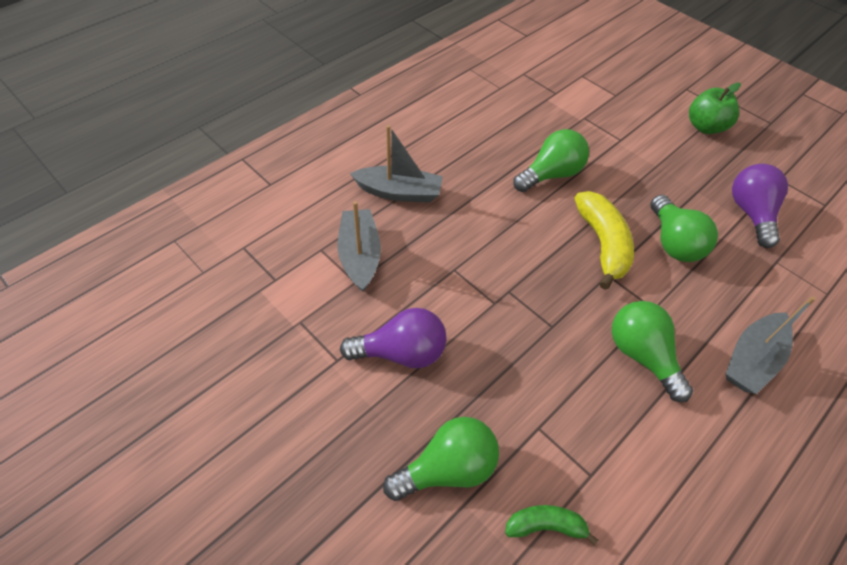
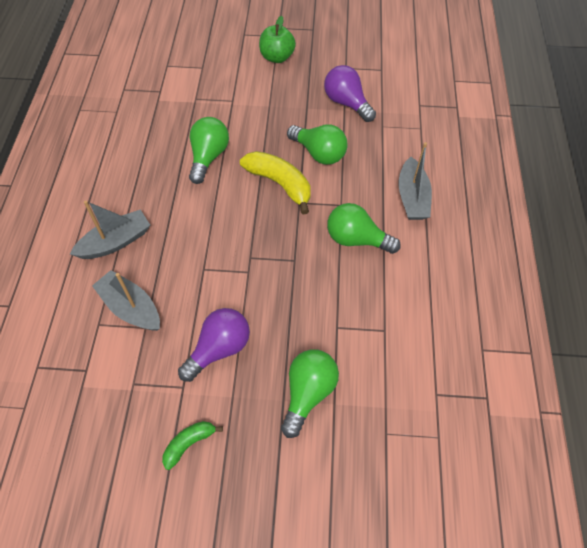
camera: 40 degrees left, 5 degrees up
green banana [505,505,598,546] -> green banana moved to [162,421,223,470]

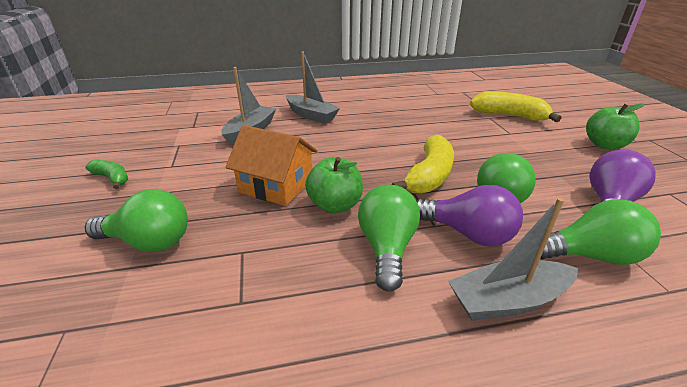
camera: 75 degrees right, 25 degrees down
purple light bulb [178,308,250,382] -> purple light bulb moved to [417,184,523,246]
green light bulb [189,117,229,184] -> green light bulb moved to [540,199,661,265]
none -> orange house [225,125,318,206]
none -> green apple [305,157,363,213]
none -> yellow banana [470,91,561,122]

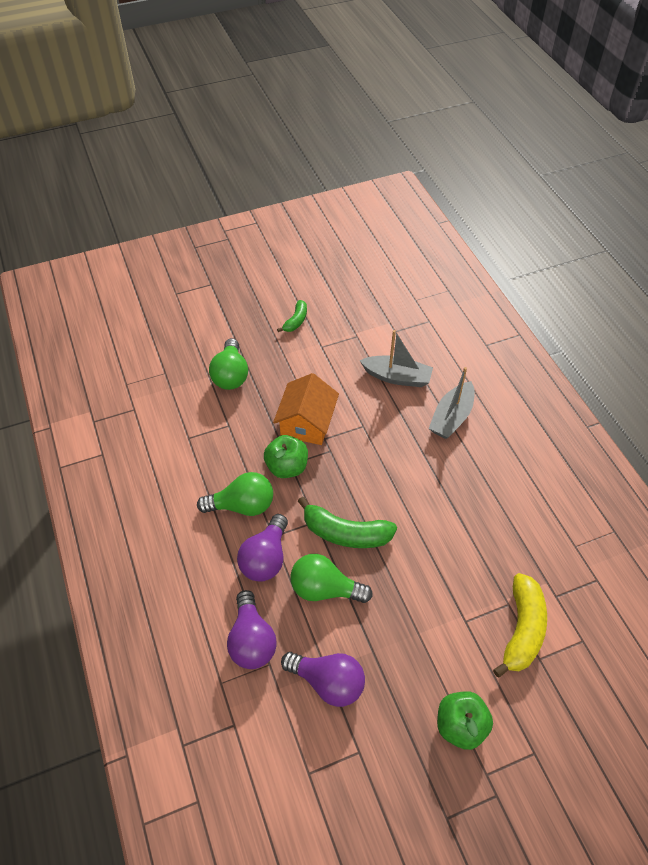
camera: 80 degrees right, 20 degrees up
yellow banana [391,135,454,194] -> green banana [298,496,397,548]
grey boat [448,198,578,321] -> none
green light bulb [540,199,661,265] -> purple light bulb [227,590,277,669]

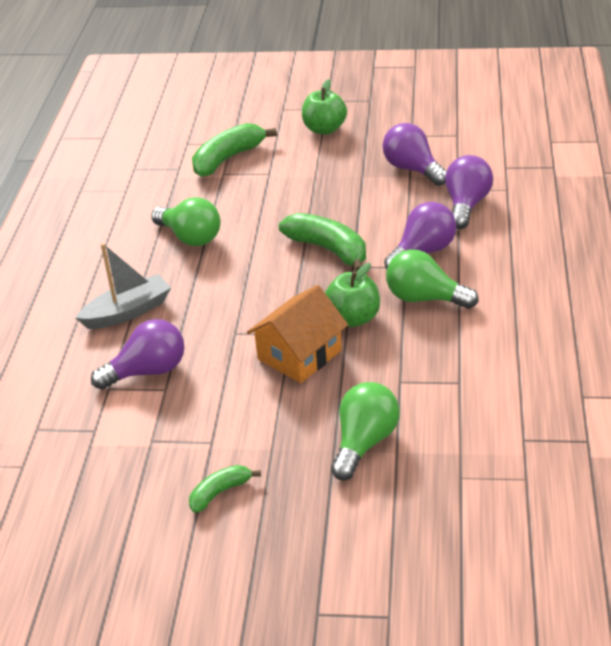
camera: 150 degrees left, 15 degrees down
green light bulb [290,554,373,603] -> green light bulb moved to [151,197,221,246]
grey boat [359,330,433,387] -> purple light bulb [91,319,185,390]
yellow banana [493,573,547,678] -> green banana [192,123,277,177]

